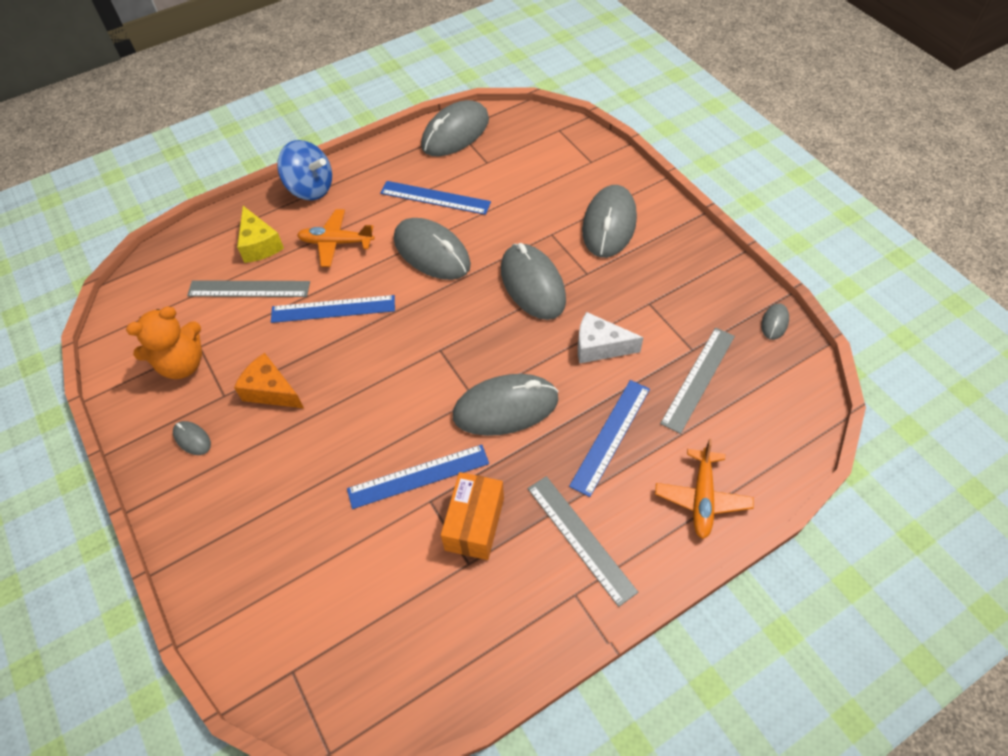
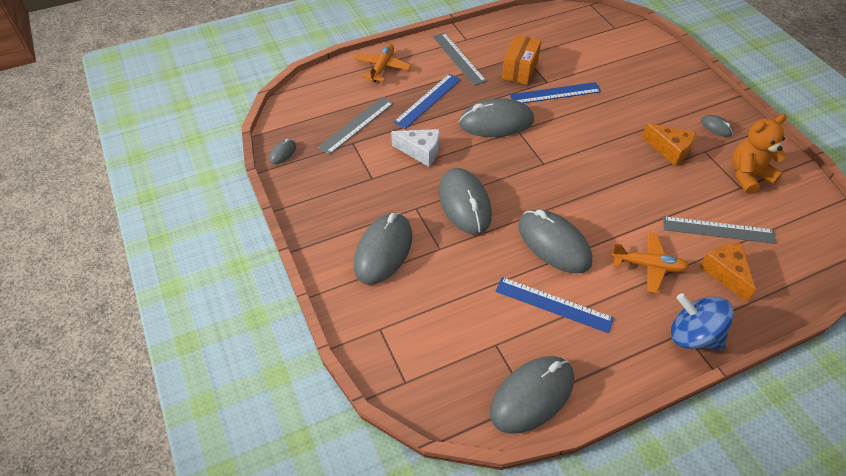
camera: 175 degrees left, 5 degrees down
yellow cheese [237,206,284,263] -> orange cheese [699,243,756,302]
blue ruler [271,295,395,323] -> none

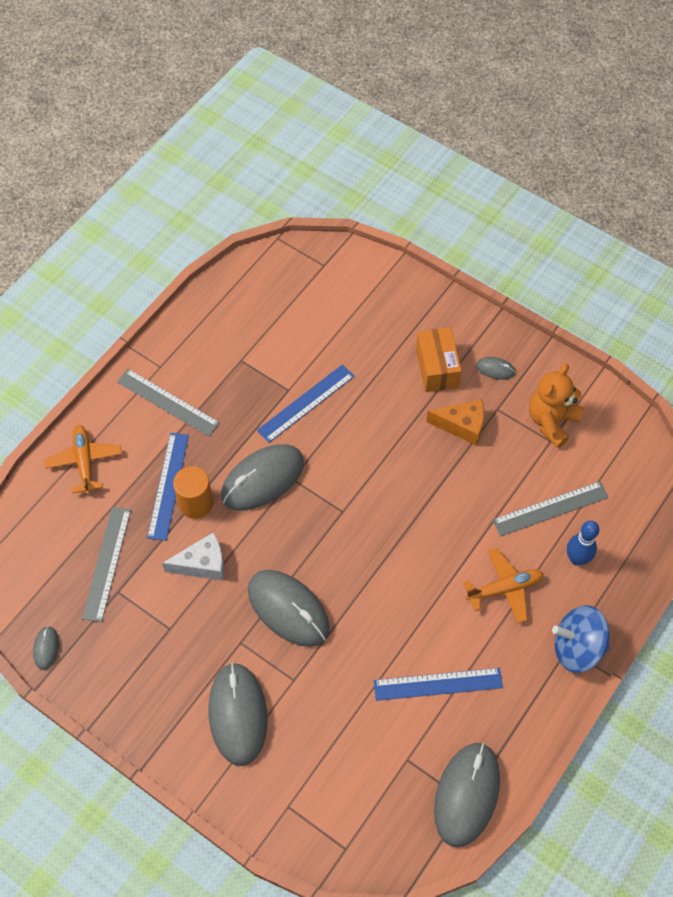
camera: 30 degrees left, 10 degrees up
orange box [502,35,541,85] -> orange box moved to [416,327,462,392]
grey mouse [518,209,592,273] -> none
orange cheese [699,243,756,302] -> blue bowling pin [567,521,599,566]
none -> orange cylinder [173,466,213,519]

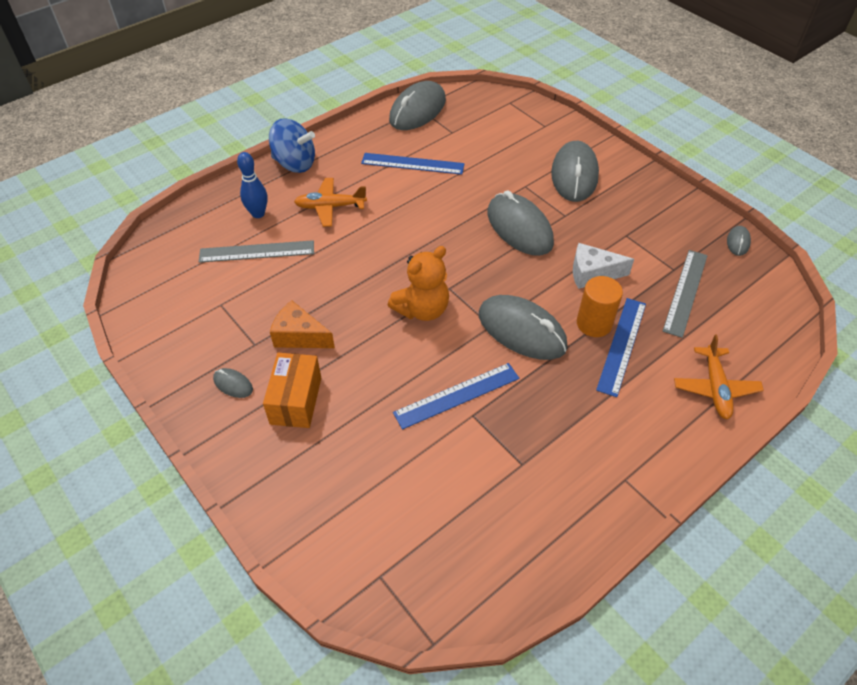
camera: 165 degrees left, 10 degrees down
grey ruler [117,369,220,437] -> none
grey mouse [221,444,304,511] -> grey mouse turned 60 degrees clockwise [479,295,568,360]
orange teddy bear [529,364,584,448] -> orange teddy bear moved to [388,246,449,321]

